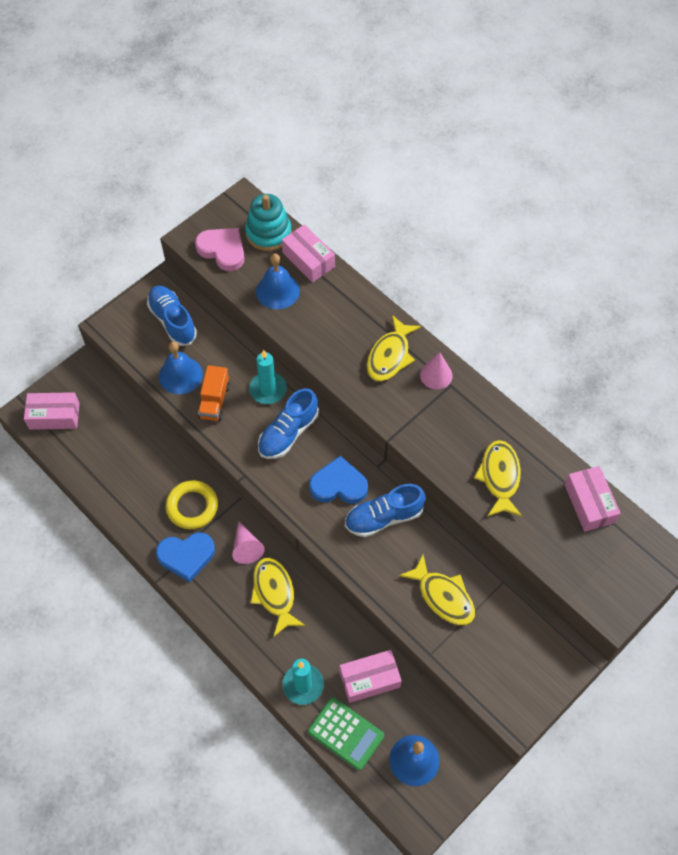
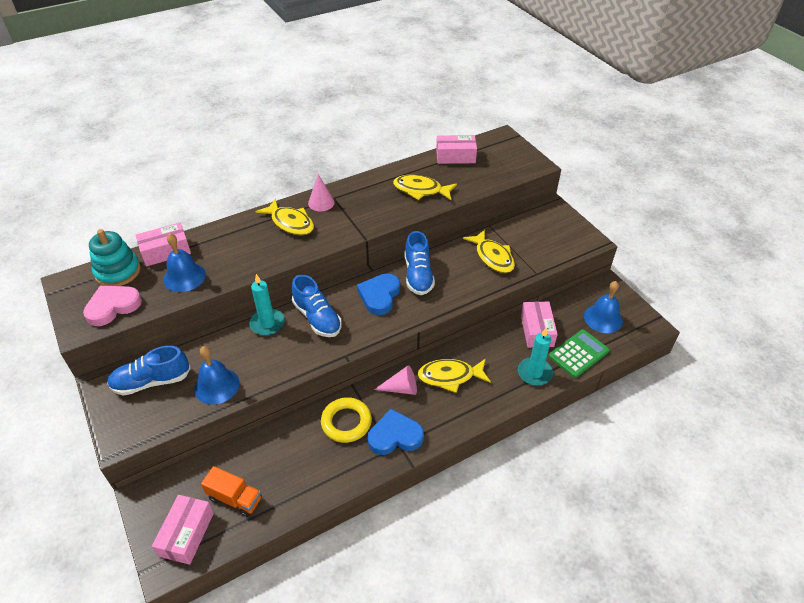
camera: 75 degrees left, 15 degrees down
blue heart [156,532,215,583] -> blue heart turned 105 degrees counterclockwise [368,409,424,455]
orange truck [198,365,230,421] -> orange truck moved to [201,466,262,517]
yellow fish [399,554,475,625] -> yellow fish turned 90 degrees clockwise [463,229,515,273]

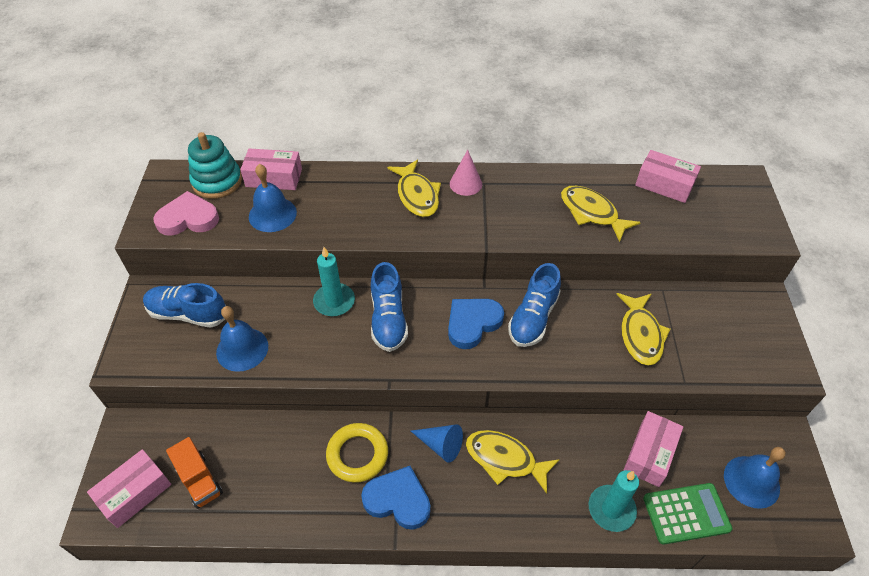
camera: 30 degrees right, 5 degrees up
pink cone [374,365,417,395] -> blue cone [411,424,463,463]

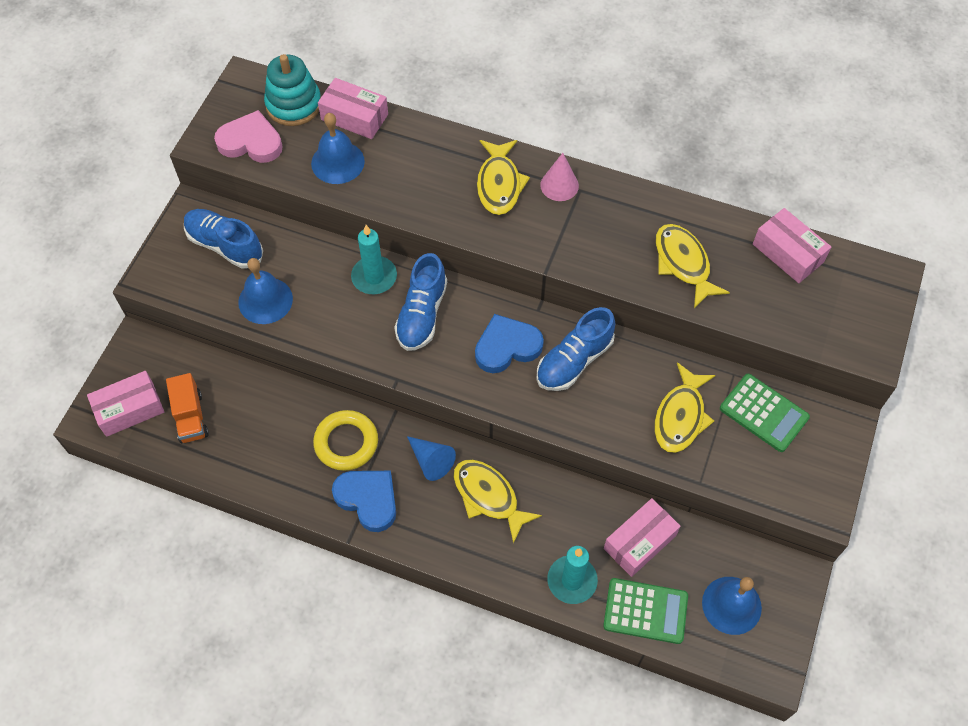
camera: 20 degrees right, 10 degrees up
none -> green calculator [720,374,810,452]

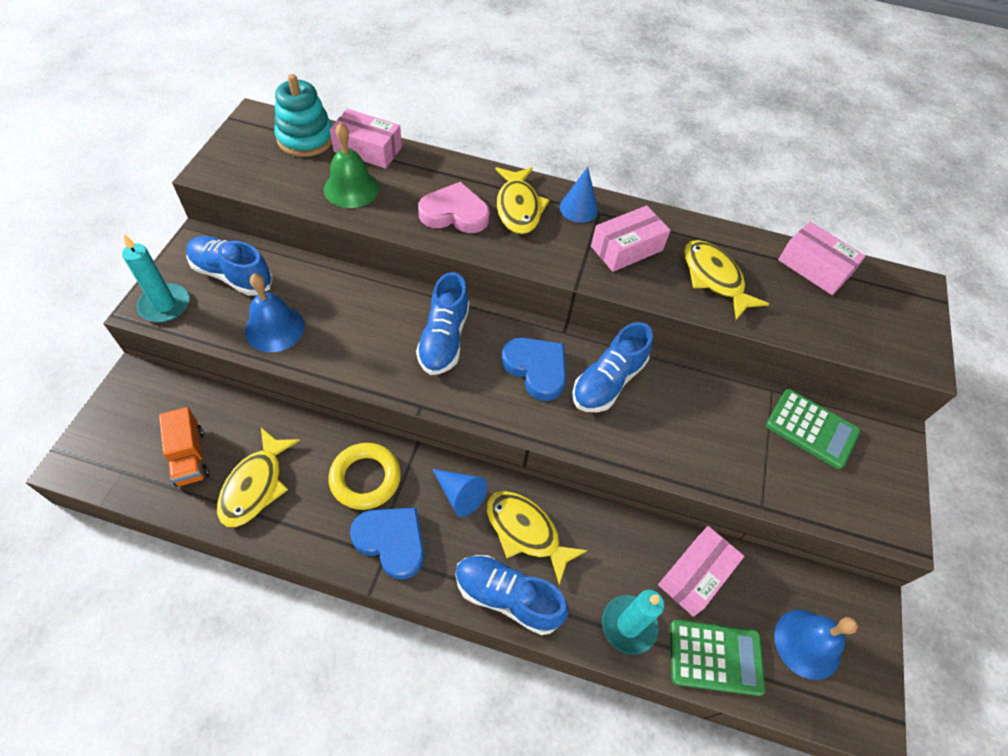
camera: 10 degrees left, 5 degrees down
pink box [87,371,164,437] -> pink box moved to [591,205,671,272]
pink heart [214,110,283,163] -> pink heart moved to [418,181,489,233]
blue bell [311,113,365,184] -> green bell [324,122,379,208]
turquoise candle [351,225,397,294] -> turquoise candle moved to [122,234,189,322]
blue heart [475,314,544,373] -> blue heart turned 75 degrees clockwise [501,337,566,401]
pink cone [540,153,579,201] -> blue cone [560,167,598,223]
yellow fish [654,362,716,453] -> yellow fish moved to [217,428,300,527]
none -> blue shoe [455,555,568,635]

